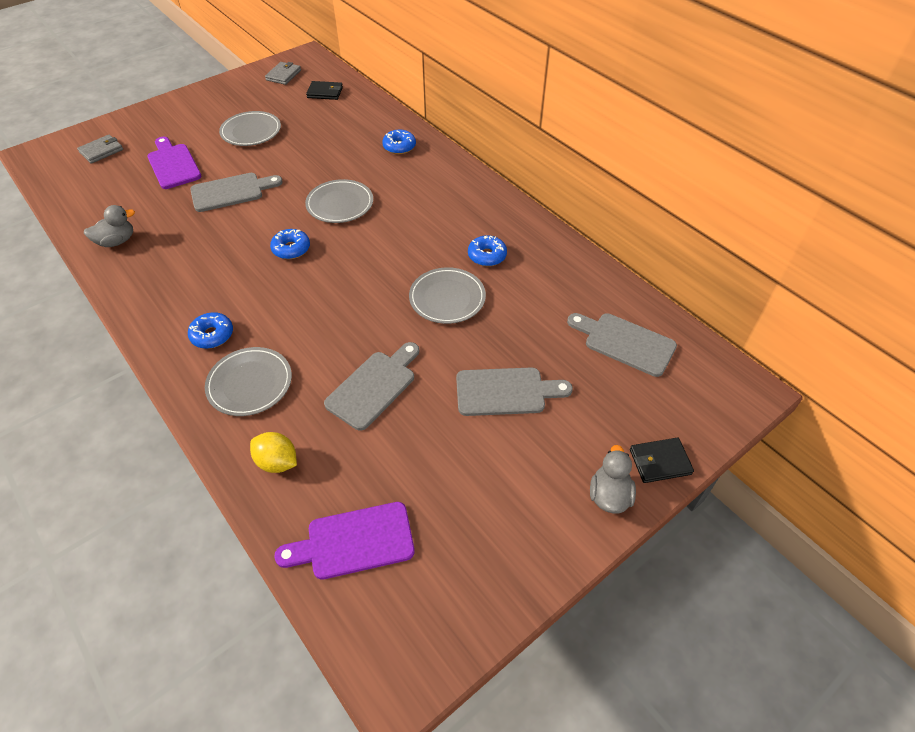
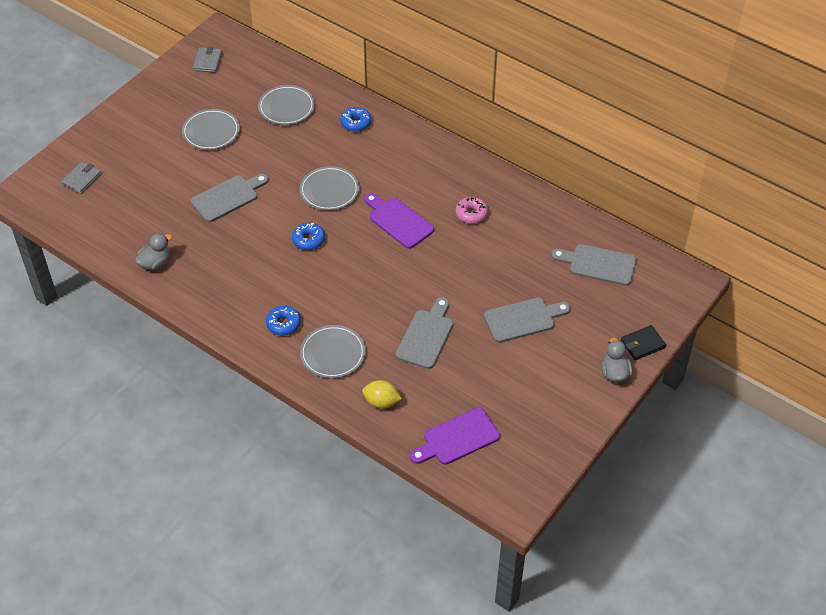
camera: 15 degrees left, 0 degrees up
purple cutting board [147,137,202,189] -> purple cutting board moved to [364,193,434,249]
black wallet [306,81,343,100] -> none
grey plate [409,267,486,324] -> grey plate moved to [258,85,315,125]
blue donut [468,235,507,266] -> pink donut [456,197,488,224]

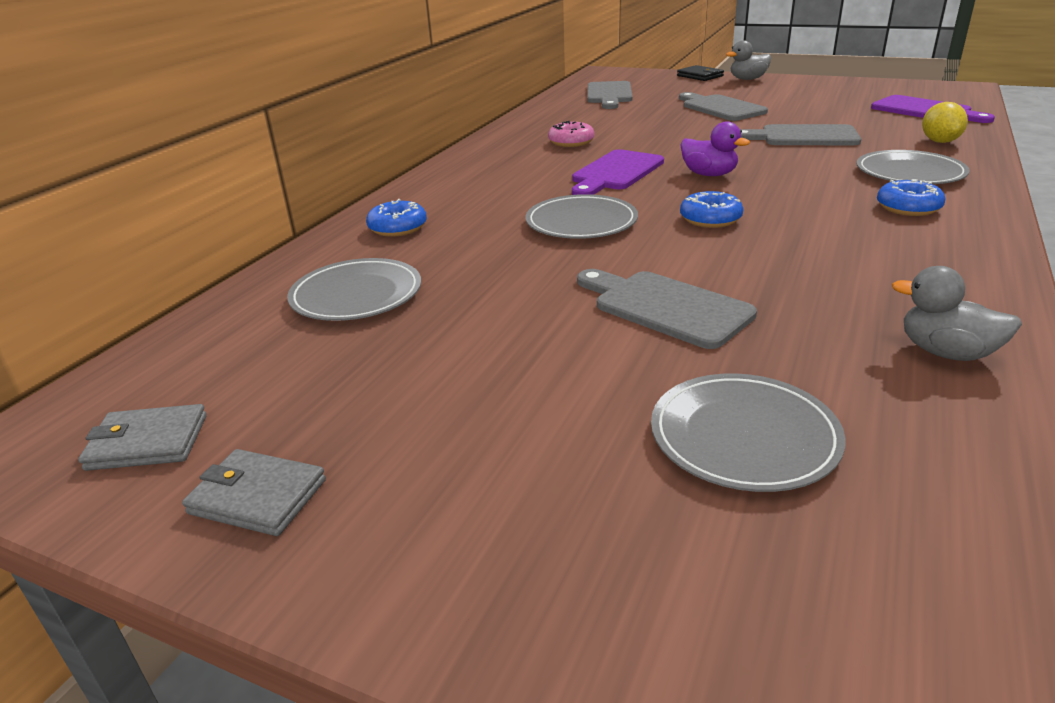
camera: 100 degrees left, 20 degrees down
grey wallet [61,161,102,194] -> grey wallet moved to [182,449,326,536]
grey plate [182,109,240,150] -> grey plate moved to [651,373,846,492]
none -> purple duck [681,121,750,176]

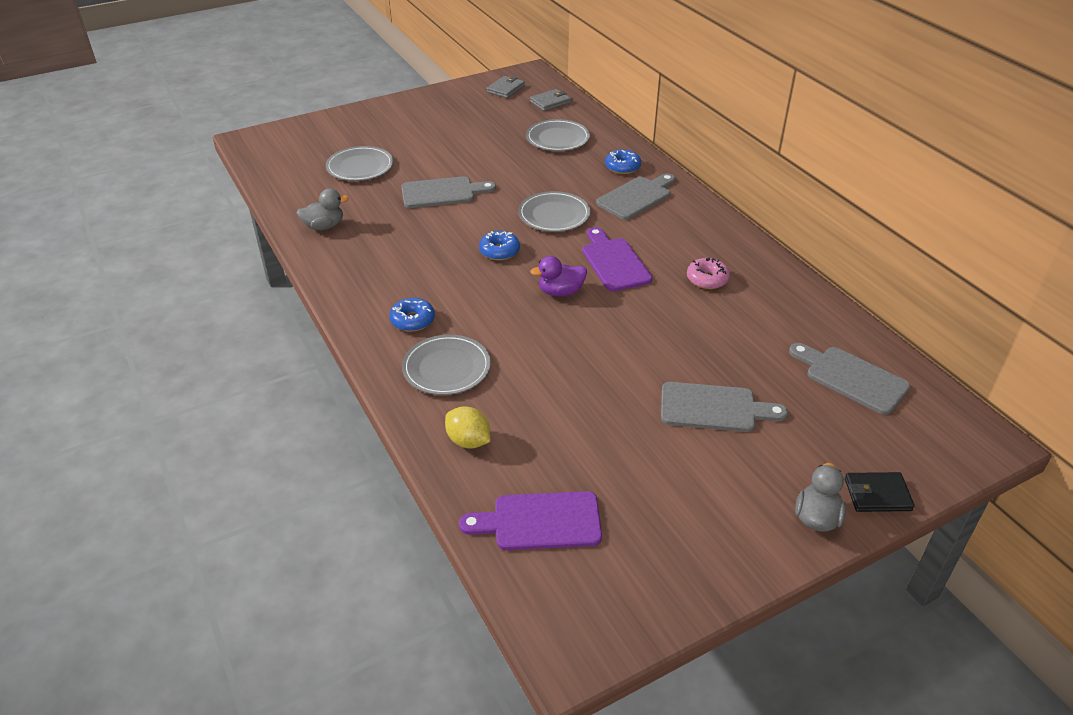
camera: 125 degrees right, 10 degrees up
grey wallet [182,449,326,536] -> grey wallet moved to [530,89,571,111]
grey cutting board [740,124,861,145] -> grey cutting board moved to [596,173,675,220]

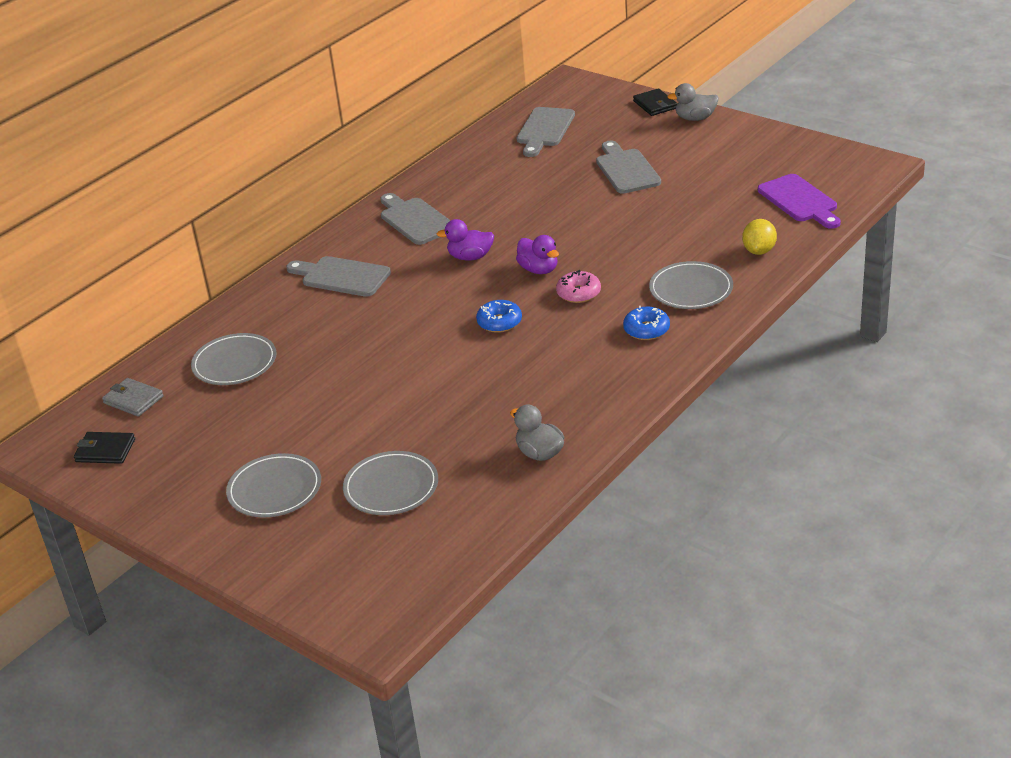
camera: 110 degrees left, 5 degrees down
grey cutting board [401,176,496,208] -> grey cutting board moved to [381,193,451,245]
grey wallet [487,76,525,98] -> black wallet [74,432,135,464]
grey plate [518,191,590,232] -> grey plate moved to [226,453,321,517]
purple cutting board [582,227,652,292] -> purple duck [437,219,494,261]
blue donut [605,149,641,174] -> none
pink donut [687,258,730,289] -> pink donut moved to [556,270,601,303]

